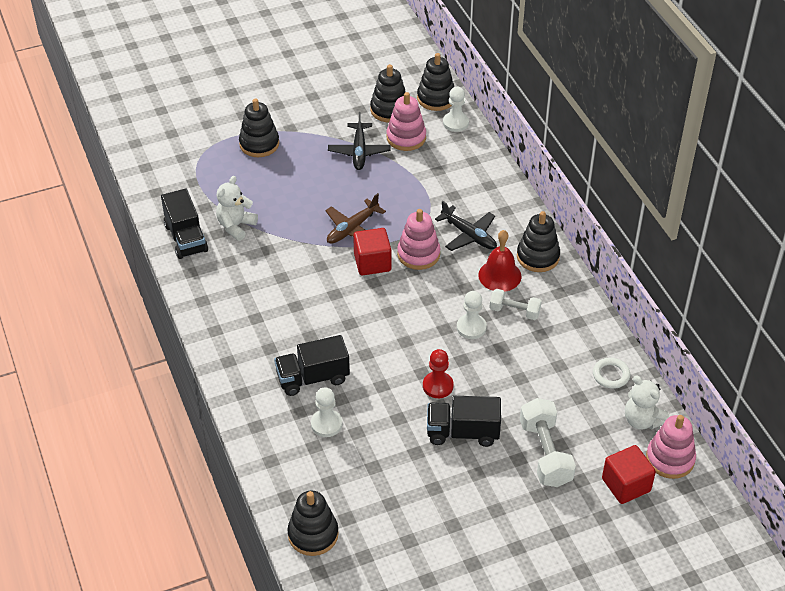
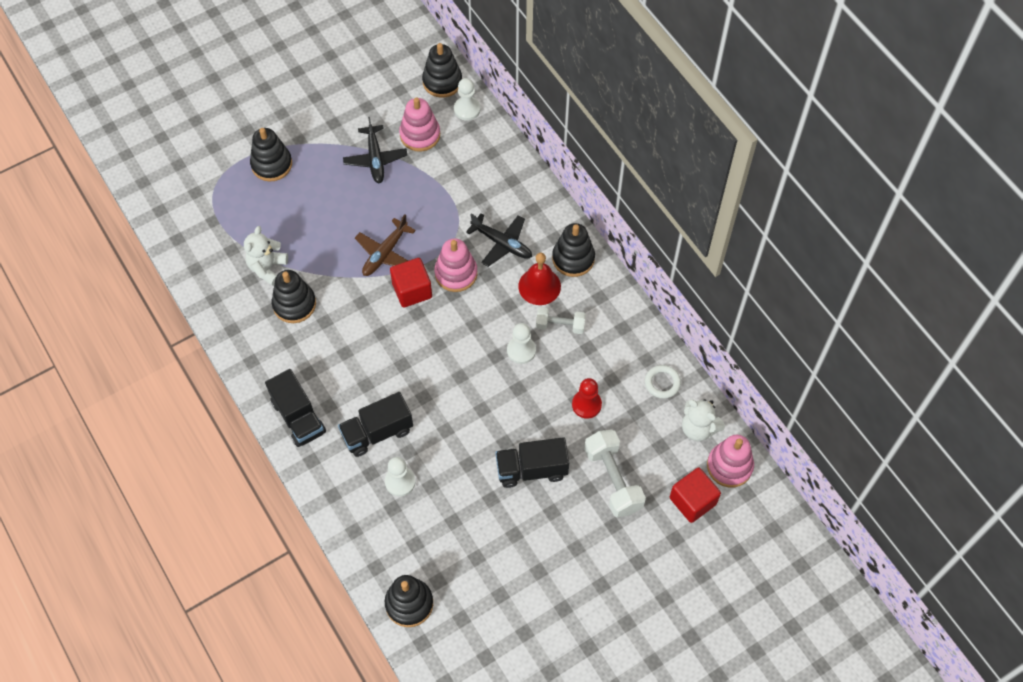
camera: 10 degrees left, 15 degrees up
black truck [161,189,208,259] -> black truck moved to [265,369,326,447]
black stacking toy [370,64,406,123] -> black stacking toy moved to [272,270,316,323]
red pawn [423,349,454,398] -> red pawn moved to [572,378,602,419]

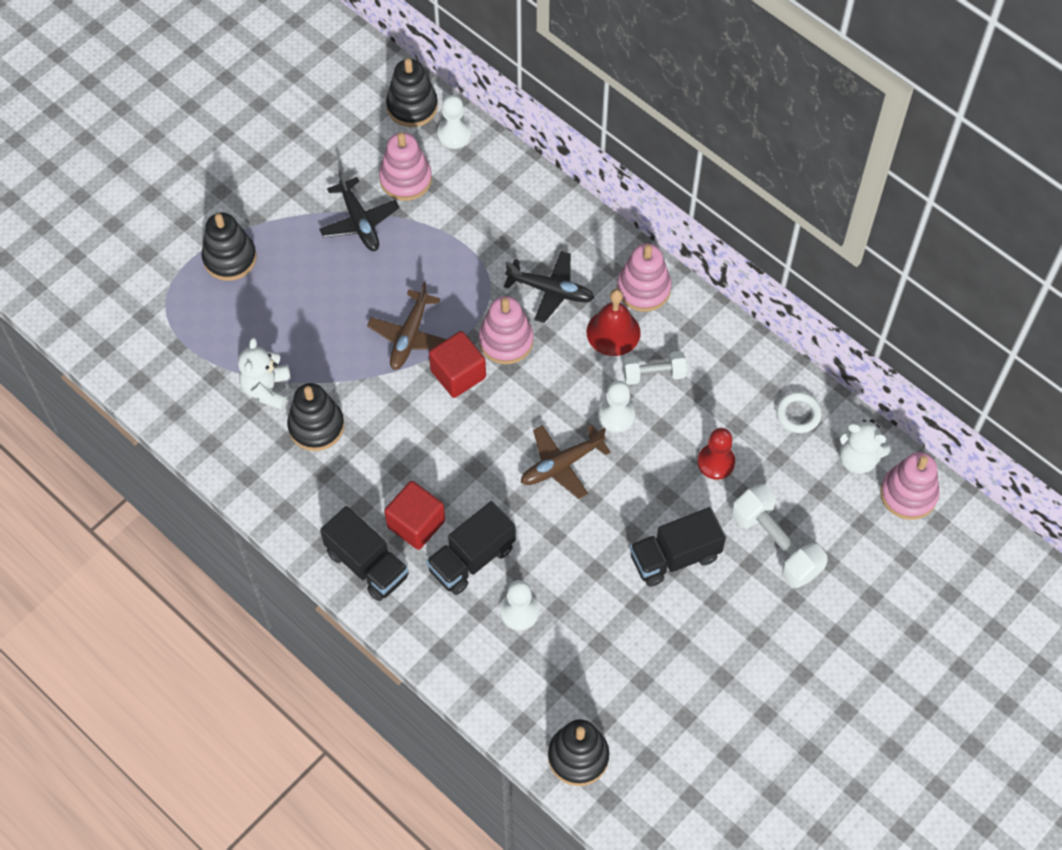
camera: 15 degrees left, 0 degrees up
black stacking toy [552,223,595,277] -> pink stacking toy [617,244,671,312]
red cube [670,468,721,523] -> red cube moved to [384,481,445,550]
none -> brown plane [521,425,611,499]

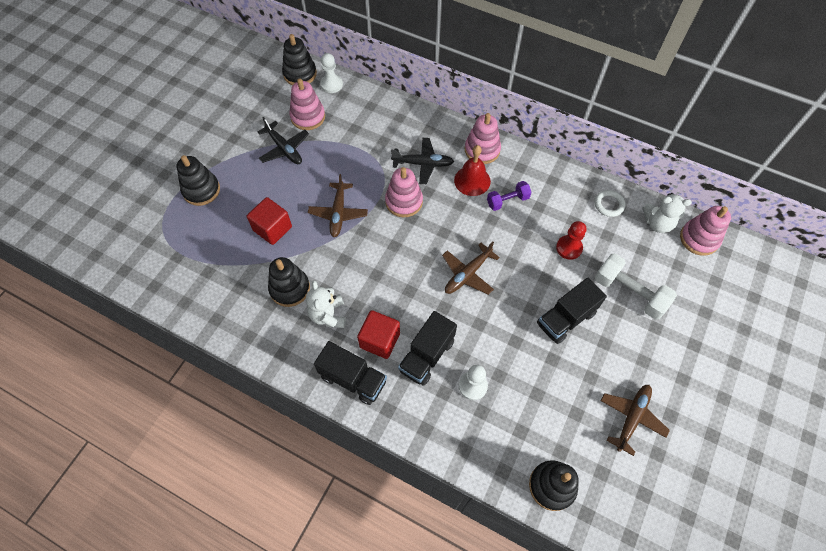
camera: 15 degrees left, 0 degrees up
white teddy bear [238,338,291,410] -> white teddy bear moved to [306,281,346,328]
red cube [429,331,486,398] -> red cube moved to [247,197,292,245]
white pawn [598,381,635,433] -> none
white dumbbell [623,351,687,385] -> purple dumbbell [487,181,532,211]
none -> brown plane [601,385,670,456]

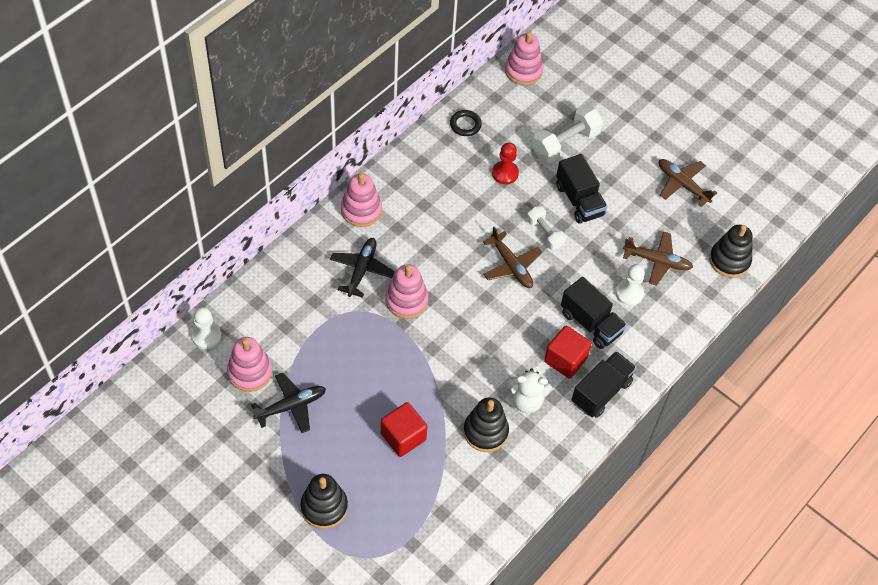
camera: 80 degrees left, 5 degrees down
black stacking toy [282,34,317,85] -> none
brown plane [308,174,368,237] -> brown plane moved to [623,232,693,286]
red bell [454,145,491,196] -> none
purple dumbbell [487,181,532,211] -> none
white ring [595,190,626,217] -> black ring [450,110,482,136]
white teddy bear [643,193,692,233] -> none
none -> white dumbbell [527,206,566,250]

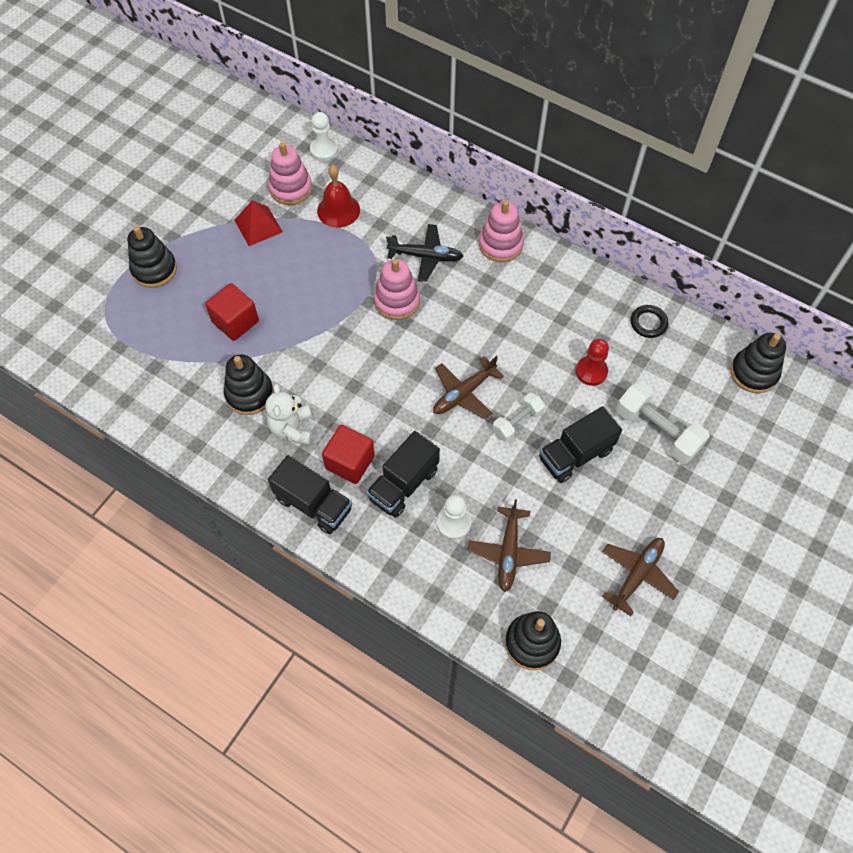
camera: 85 degrees right, 5 degrees up
black plane [251,373,326,433] -> red pyramid [234,201,283,246]
pink stacking toy [505,32,543,85] -> black stacking toy [730,333,786,393]
none -> red bell [317,165,360,228]

